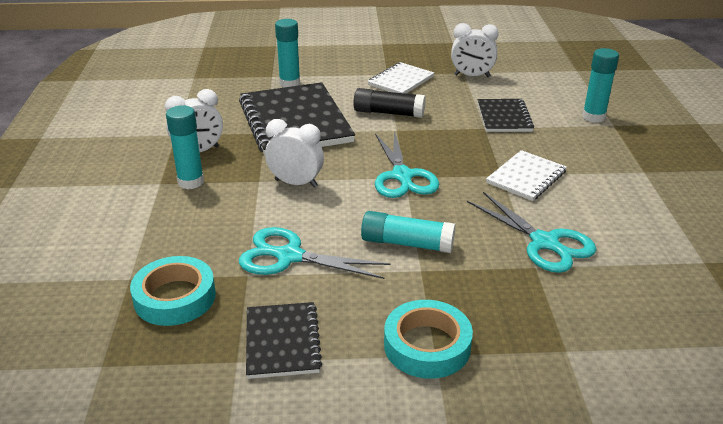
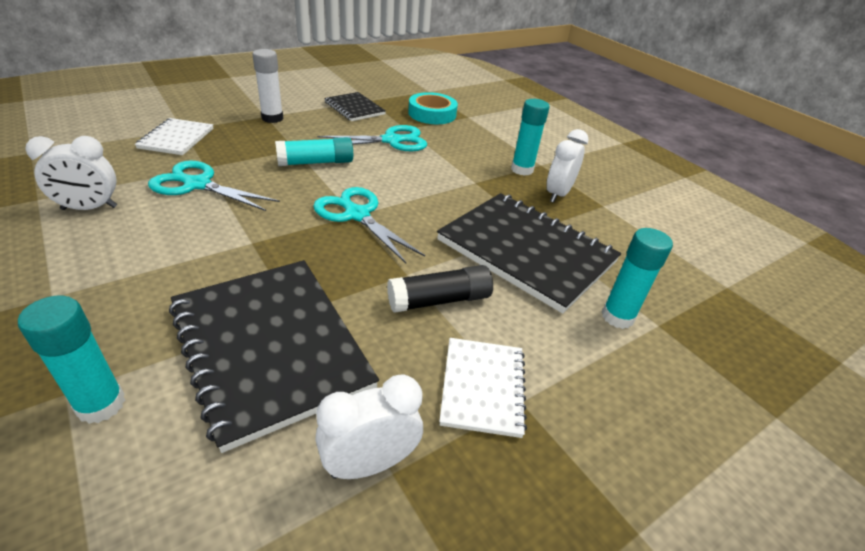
camera: 145 degrees right, 5 degrees up
white clock [265,119,324,187] -> white clock moved to [25,136,117,210]
turquoise tape [384,300,473,379] -> white glue stick [252,49,283,123]
black notebook [478,99,534,132] -> black notebook [169,260,379,453], size x1.90
white notebook [486,150,567,201] -> white notebook moved to [135,118,214,155]

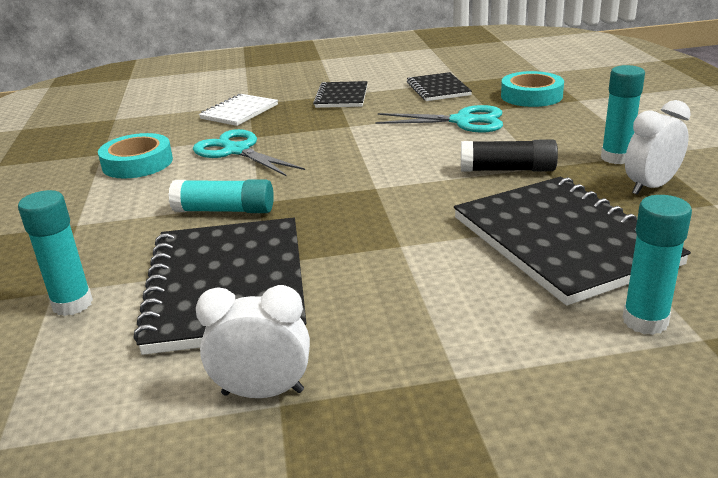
camera: 30 degrees right, 10 degrees down
white clock [25,136,117,210] -> turquoise tape [98,133,173,179]
white glue stick [252,49,283,123] -> black notebook [313,81,368,108]
turquoise glue stick [275,137,353,166] -> turquoise glue stick moved to [168,180,274,213]
turquoise scissors [313,187,425,263] -> none
black glue stick [387,265,493,313] -> black glue stick moved to [461,139,558,171]
white notebook [439,338,527,438] -> none

